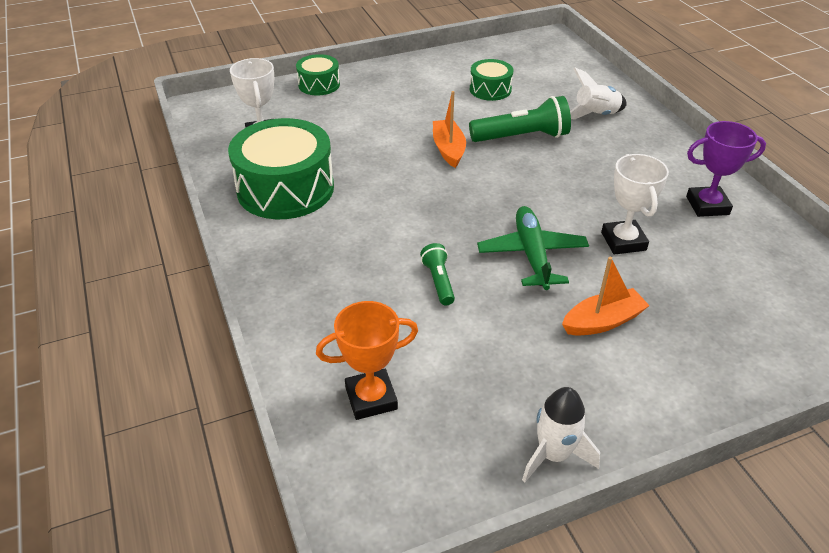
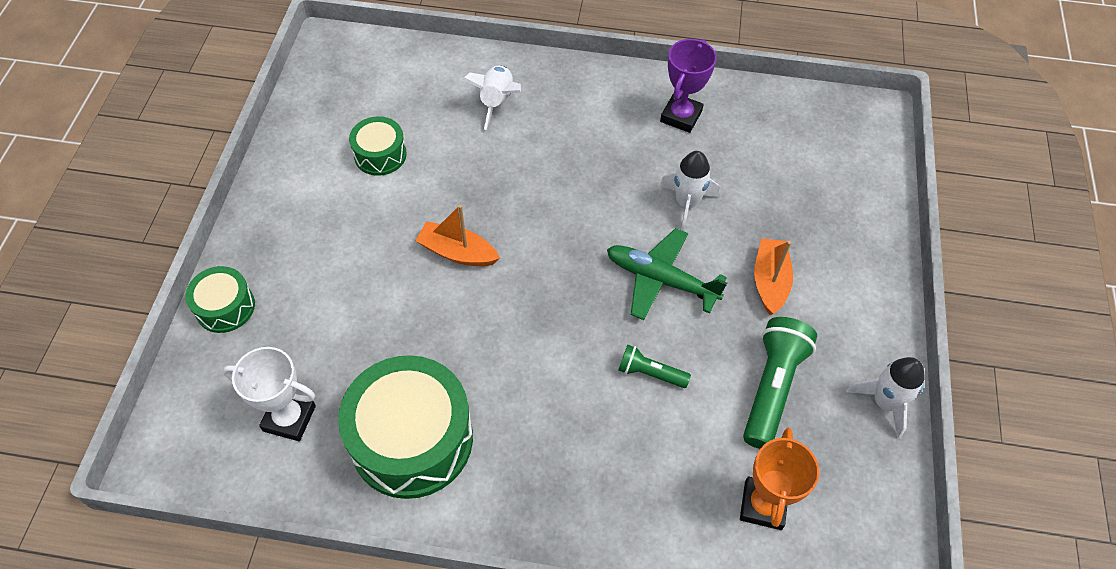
camera: 60 degrees left, 15 degrees up
green flashlight [469,96,571,142] -> green flashlight moved to [743,317,817,449]
white trophy [601,154,669,255] -> white rocket [659,151,719,231]

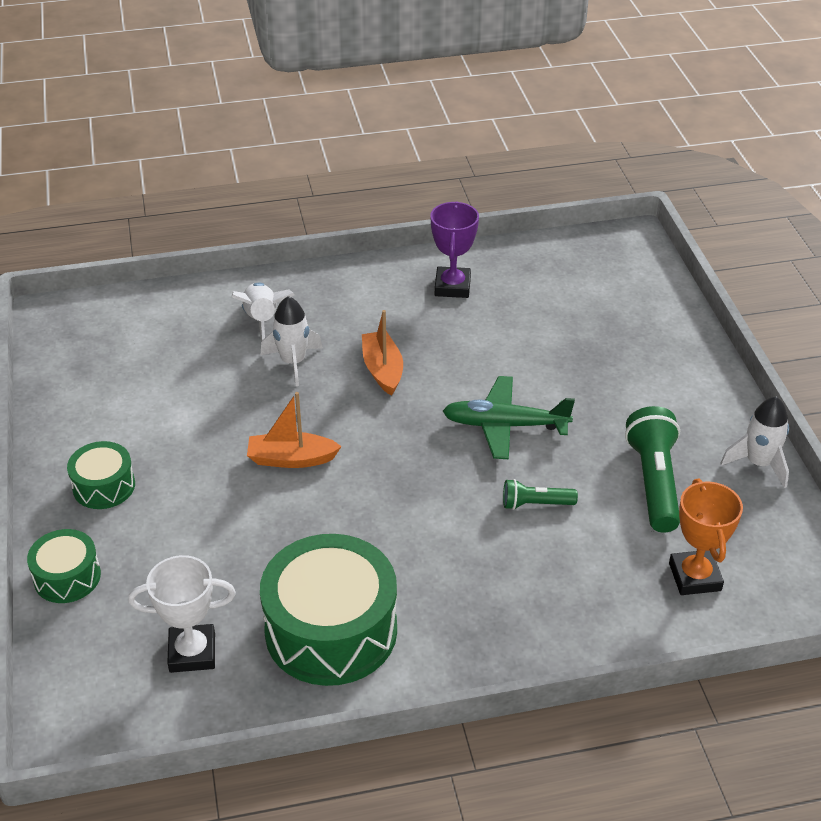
camera: 20 degrees left, 15 degrees down
green drum [349,116,407,176] -> green drum moved to [67,441,135,509]
white rocket [659,151,719,231] -> white rocket moved to [261,296,323,386]
orange boat [754,238,793,315] -> orange boat moved to [362,310,403,396]

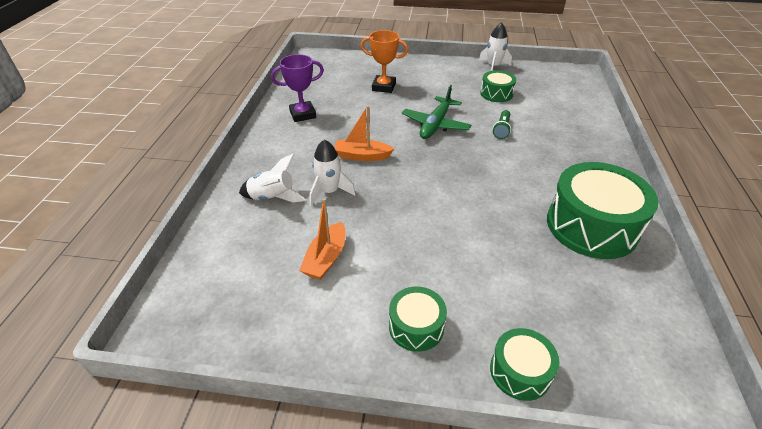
camera: 70 degrees left, 0 degrees up
white trophy [128,555,236,673] -> none
orange boat [247,392,342,468] -> orange boat moved to [299,199,345,280]
purple trophy [430,202,479,298] -> purple trophy turned 45 degrees counterclockwise [271,54,324,122]
green flashlight [625,406,680,533] -> green drum [480,70,516,102]
orange trophy [669,479,743,595] -> orange trophy moved to [360,30,408,93]

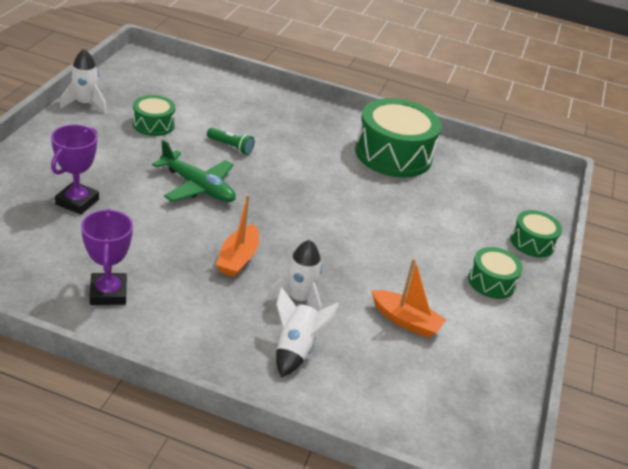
camera: 85 degrees left, 5 degrees down
orange trophy [360,30,408,93] -> purple trophy [51,125,99,215]

